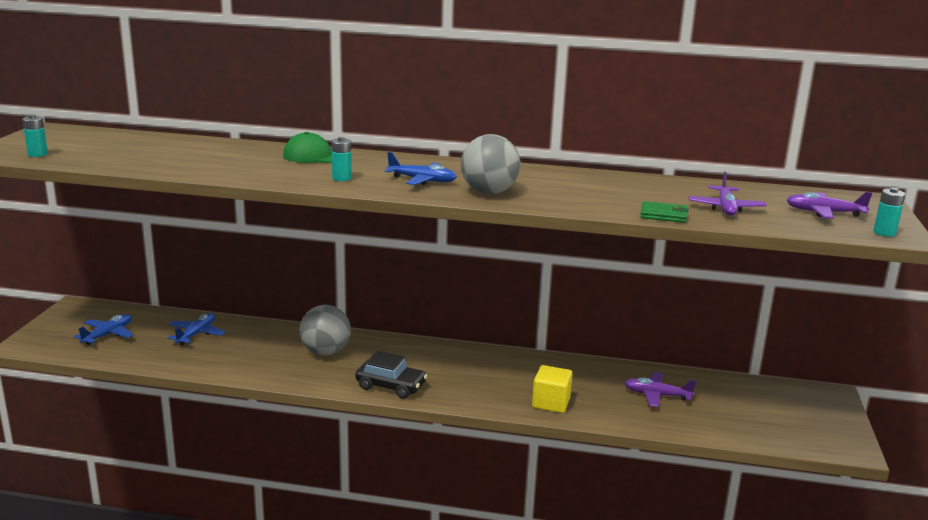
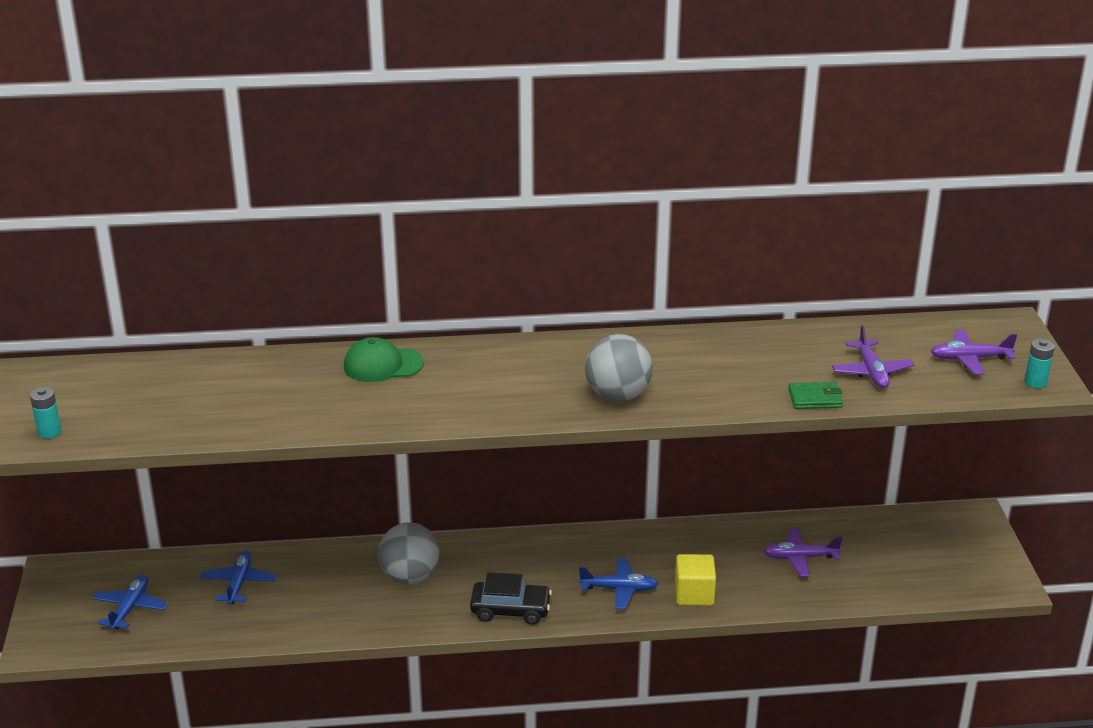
camera: 15 degrees left, 10 degrees up
turquoise battery [331,137,352,181] -> none
blue plane [385,152,457,185] -> blue plane moved to [579,558,658,609]

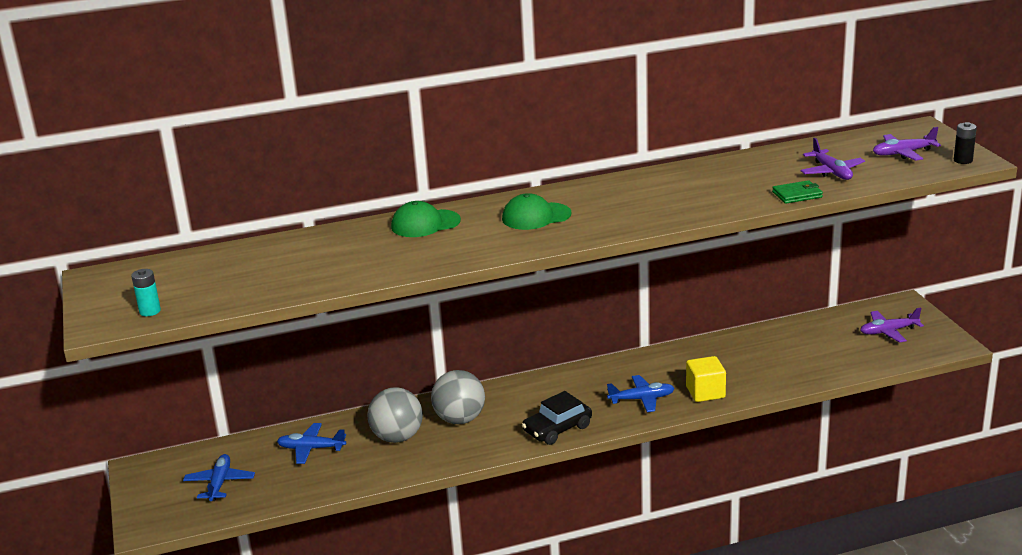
camera: 10 degrees left, 5 degrees down
blue plane [200,551,278,605] -> blue plane turned 75 degrees counterclockwise [277,423,346,464]
black car [470,572,552,625] -> black car turned 150 degrees clockwise [522,391,592,445]
grey ball [585,334,653,402] -> grey ball moved to [367,387,423,443]
purple plane [764,528,843,577] -> purple plane moved to [860,308,924,343]
turquoise battery [1025,339,1055,388] -> black battery [954,122,977,164]
none -> green cap [502,193,572,230]

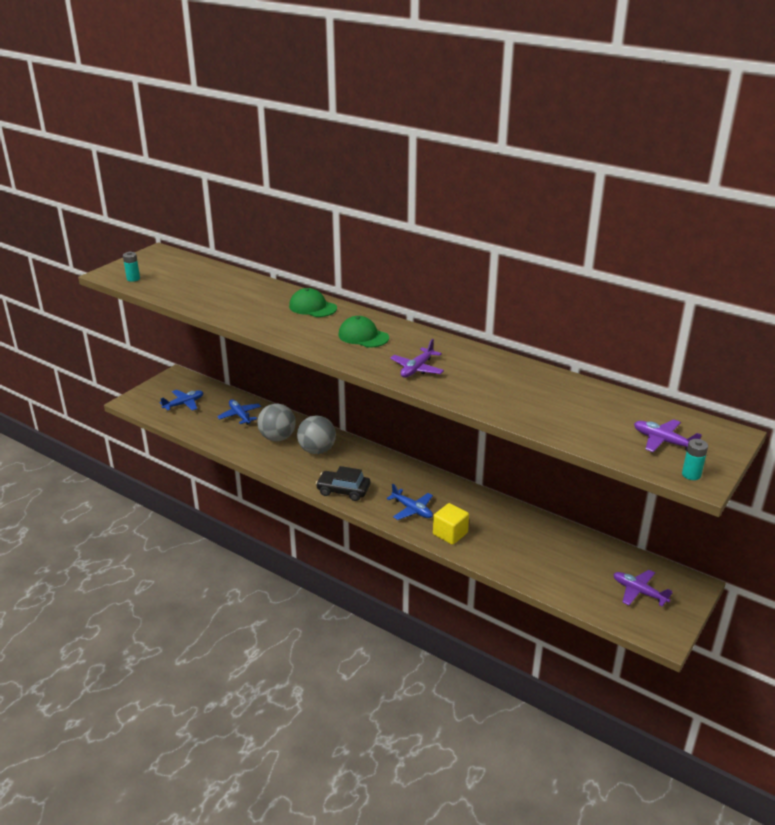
camera: 50 degrees right, 5 degrees up
green wallet [772,180,823,204] -> none
purple plane [800,138,865,180] -> purple plane moved to [390,339,444,378]
black battery [954,122,977,164] -> turquoise battery [682,439,708,480]

